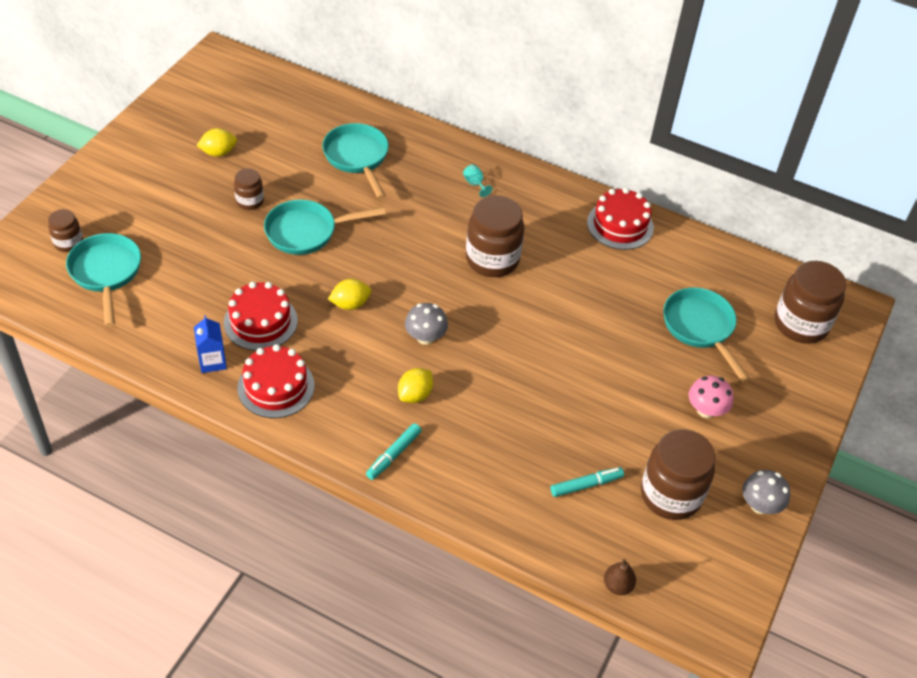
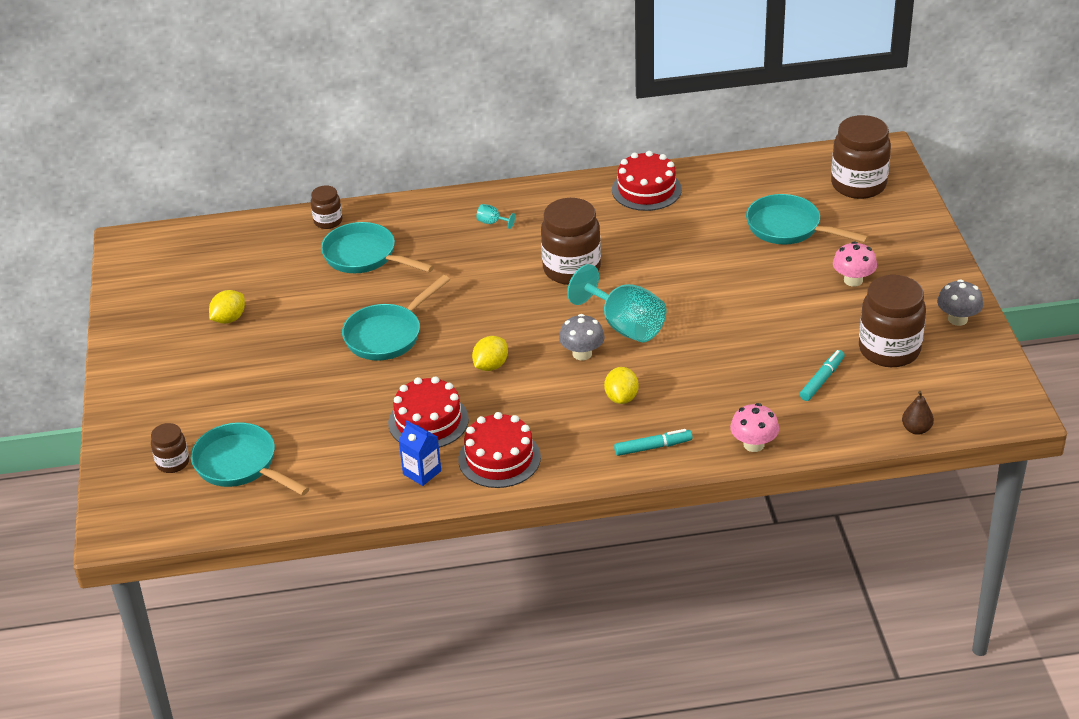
camera: 30 degrees left, 10 degrees down
brown jar [234,168,264,210] -> brown jar moved to [311,185,342,229]
turquoise marker [366,423,422,480] -> turquoise marker turned 105 degrees counterclockwise [614,429,693,456]
none -> turquoise goblet [567,264,666,342]
none -> pink mushroom [730,403,779,452]

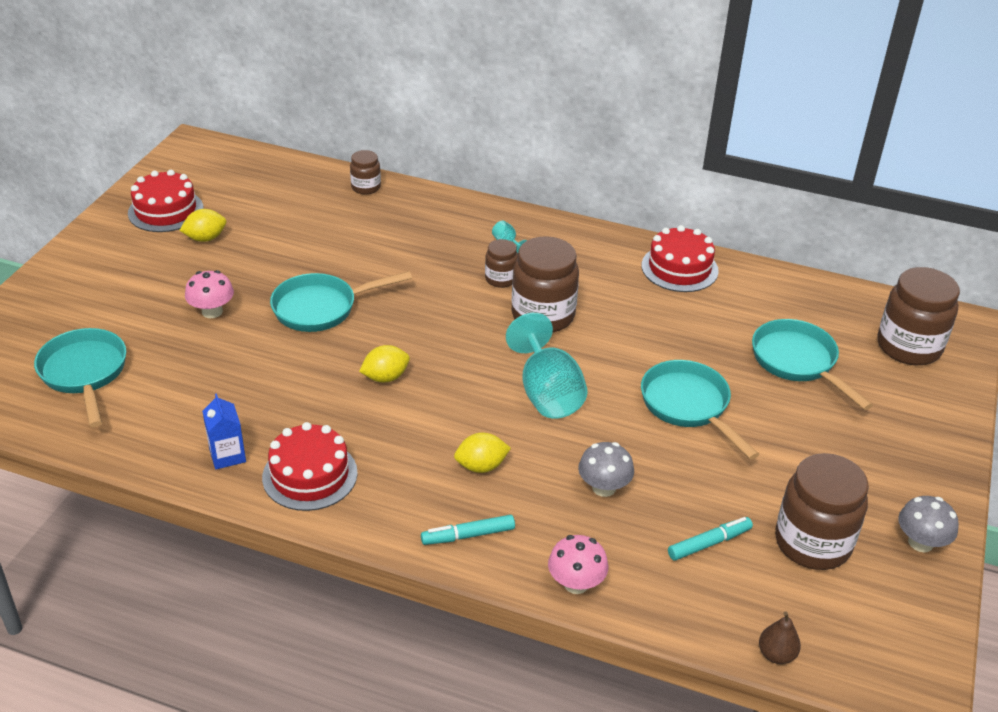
camera: 25 degrees right, 0 degrees up
brown jar [151,423,189,473] -> brown jar moved to [485,239,518,288]
turquoise pan [321,222,434,273] -> turquoise pan moved to [641,360,759,460]
red cake [388,376,469,448] -> red cake moved to [128,170,203,232]
grey mushroom [559,314,605,360] -> grey mushroom moved to [578,442,634,497]
yellow lemon [604,367,639,404] -> yellow lemon turned 45 degrees clockwise [454,432,511,473]
turquoise marker [614,429,693,456] -> turquoise marker turned 150 degrees clockwise [421,515,515,545]
pink mushroom [833,241,877,287] -> pink mushroom moved to [185,270,234,318]

